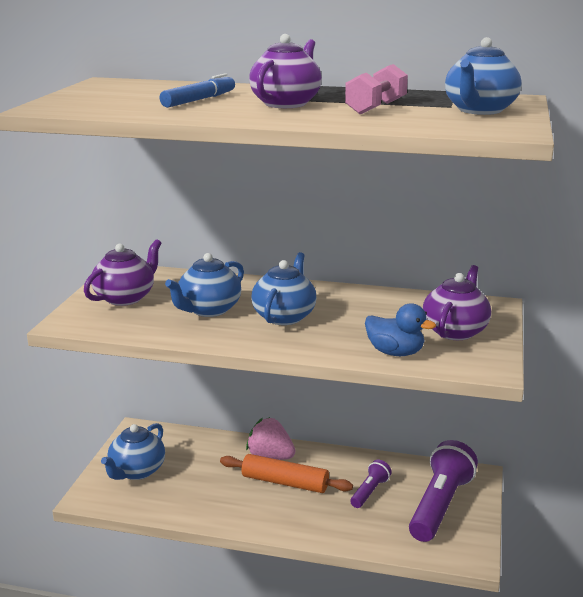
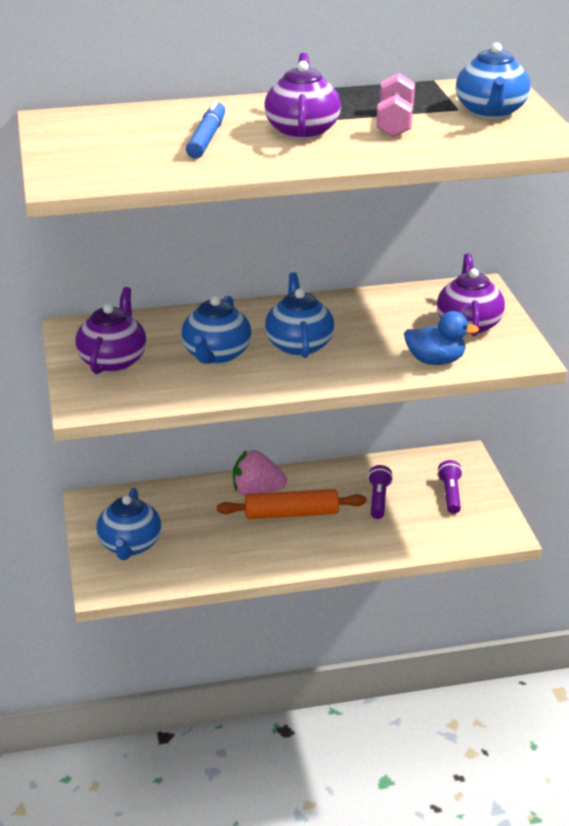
camera: 25 degrees left, 10 degrees up
purple flashlight [409,440,478,542] -> purple flashlight [437,460,462,514], size x0.51

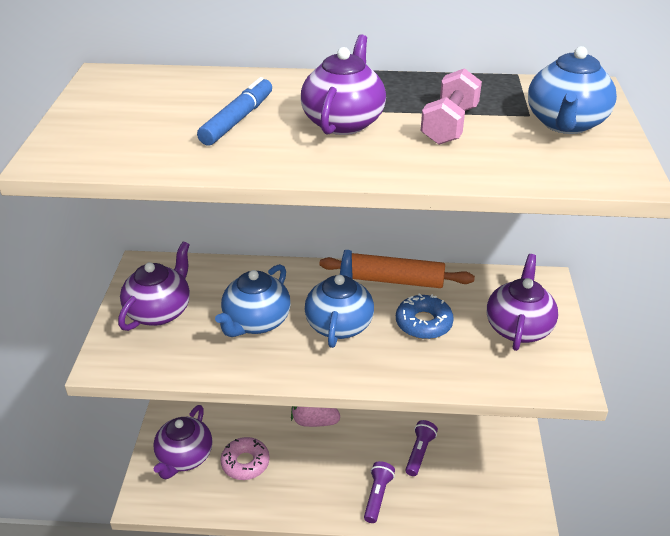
camera: 15 degrees right, 5 degrees up
blue teapot [97,488,161,560] -> purple teapot [153,405,212,479]
orange rolling pin [217,489,366,519] -> orange rolling pin moved to [320,253,475,288]
blue duck [404,311,479,365] -> none
purple flashlight [437,460,462,514] -> purple flashlight moved to [364,461,395,523]
none -> pink donut [221,437,270,480]
none -> blue donut [396,293,454,339]

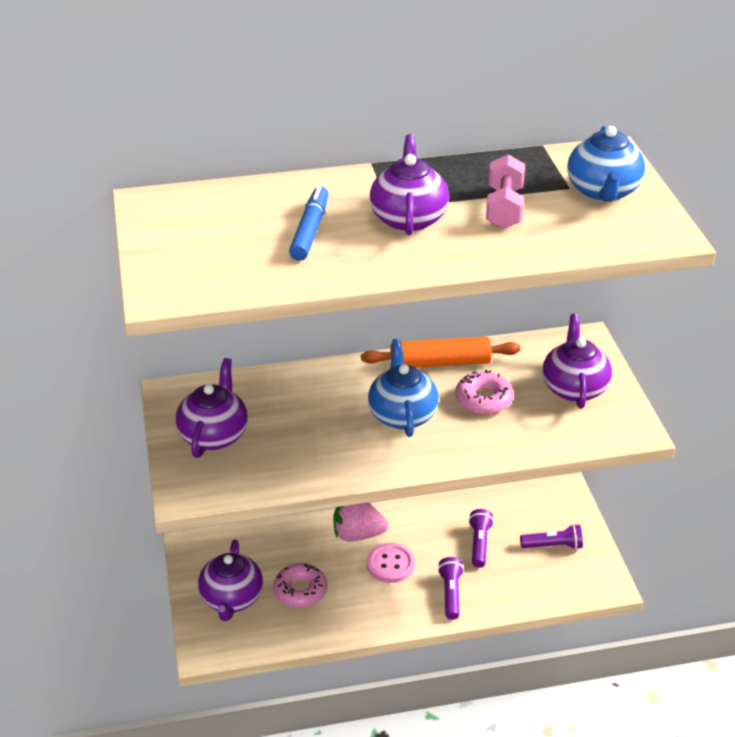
camera: 15 degrees left, 0 degrees up
blue teapot [215,264,290,337] -> none
blue donut [396,293,454,339] -> pink donut [455,370,514,415]
none -> pink button [367,543,415,583]
none -> purple flashlight [520,524,583,550]

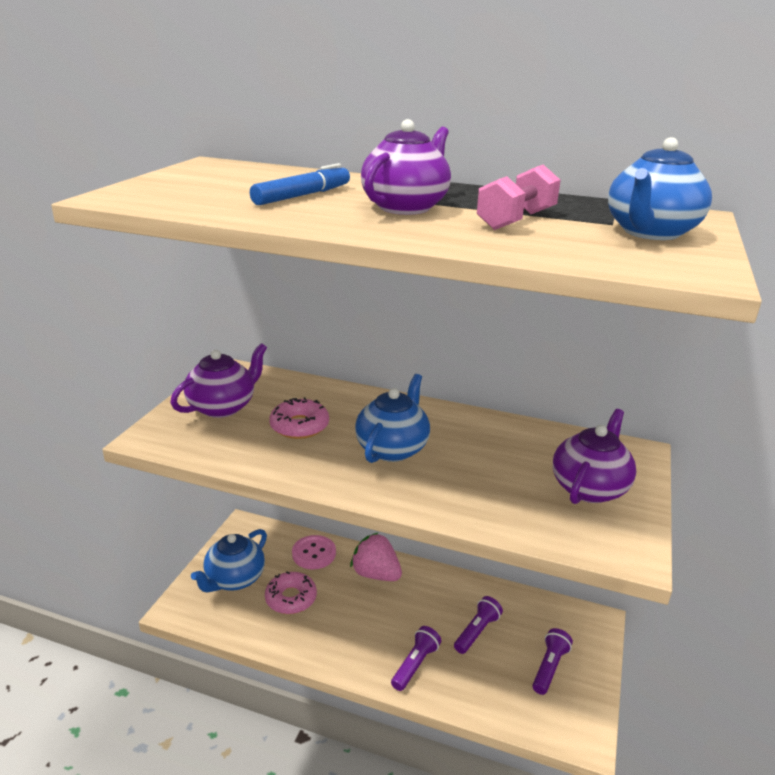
camera: 30 degrees right, 10 degrees down
purple teapot [198,539,263,621] -> blue teapot [191,529,267,593]
orange rolling pin [361,337,521,368] -> none
pink button [367,543,415,583] -> pink button moved to [292,535,336,569]
pink donut [455,370,514,415] -> pink donut moved to [269,397,329,439]
purple flashlight [520,524,583,550] -> purple flashlight turned 90 degrees counterclockwise [532,628,573,695]

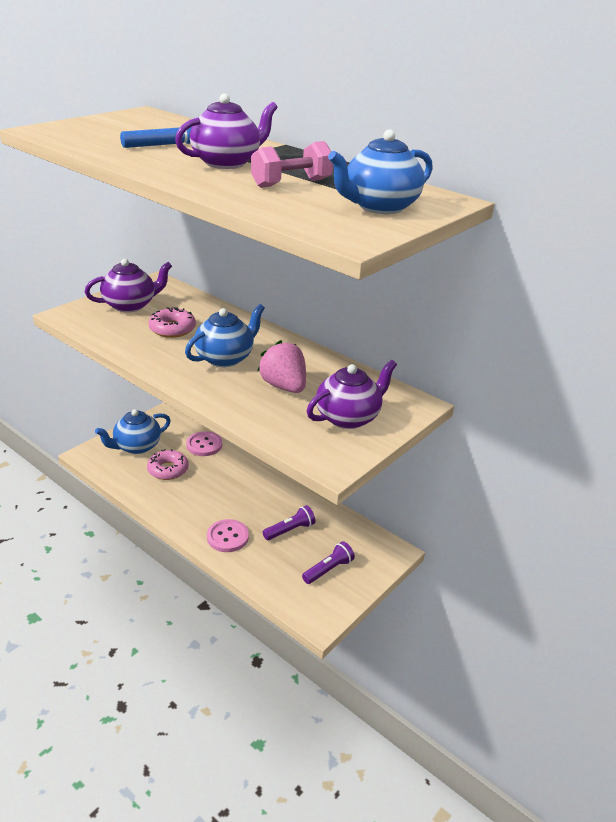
camera: 20 degrees right, 5 degrees up
pink strawberry [350,532,402,581] -> pink strawberry moved to [258,340,306,393]
purple flashlight [391,626,441,691] -> pink button [207,519,249,552]

